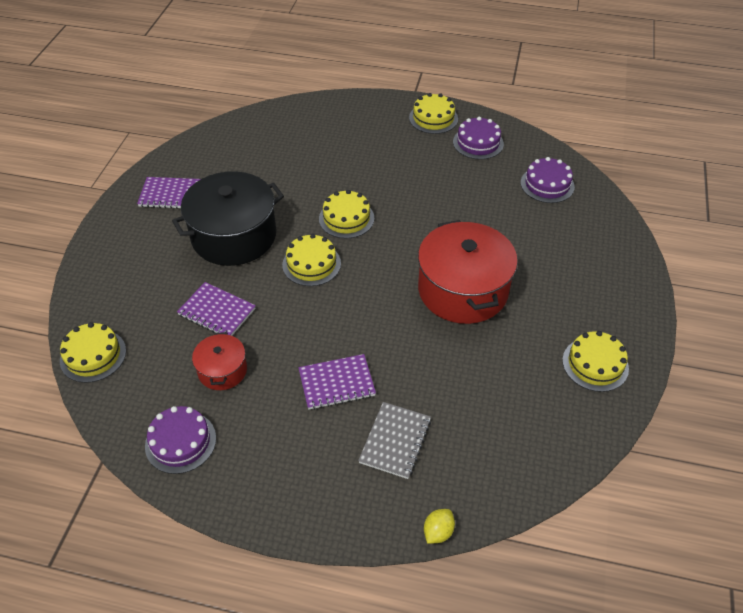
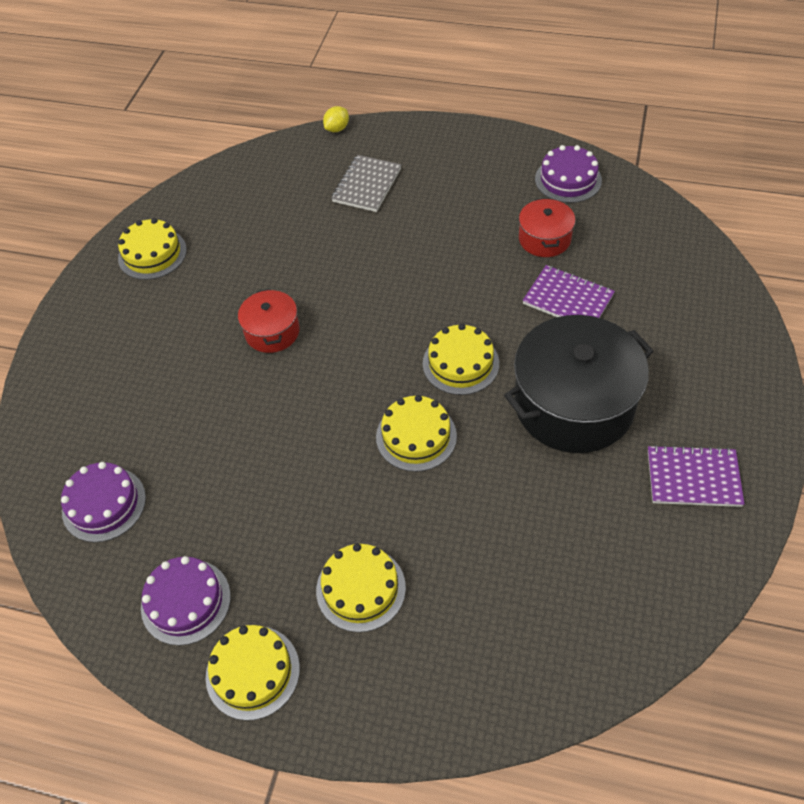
camera: 175 degrees left, 5 degrees up
yellow cake [60,322,126,383] -> yellow cake moved to [316,543,406,632]
purple notebook [298,354,376,410] -> none
red pot [418,220,518,324] -> red pot [238,289,300,353], size x0.50

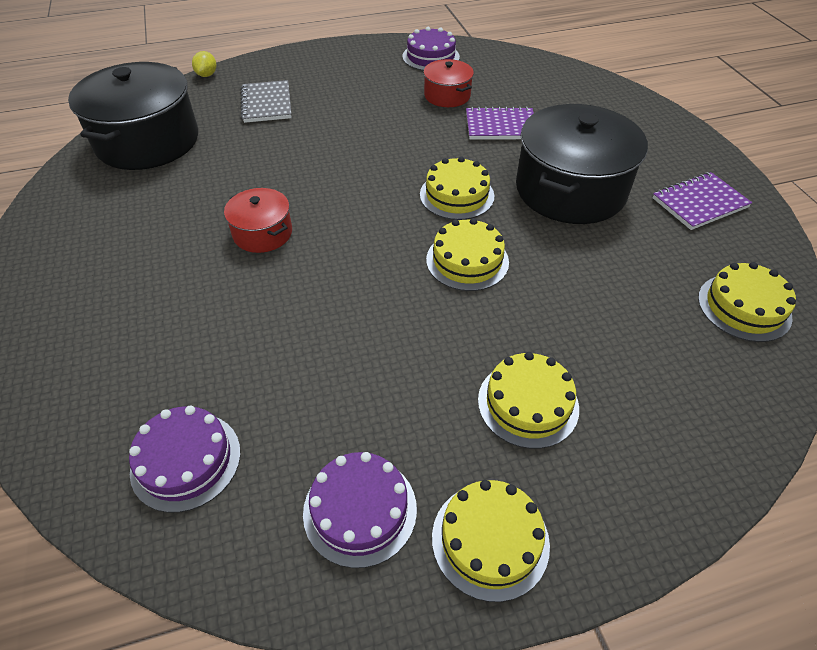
camera: 35 degrees left, 5 degrees down
yellow cake [118,218,187,280] -> yellow cake moved to [698,262,796,342]
none -> black pot [68,62,198,170]

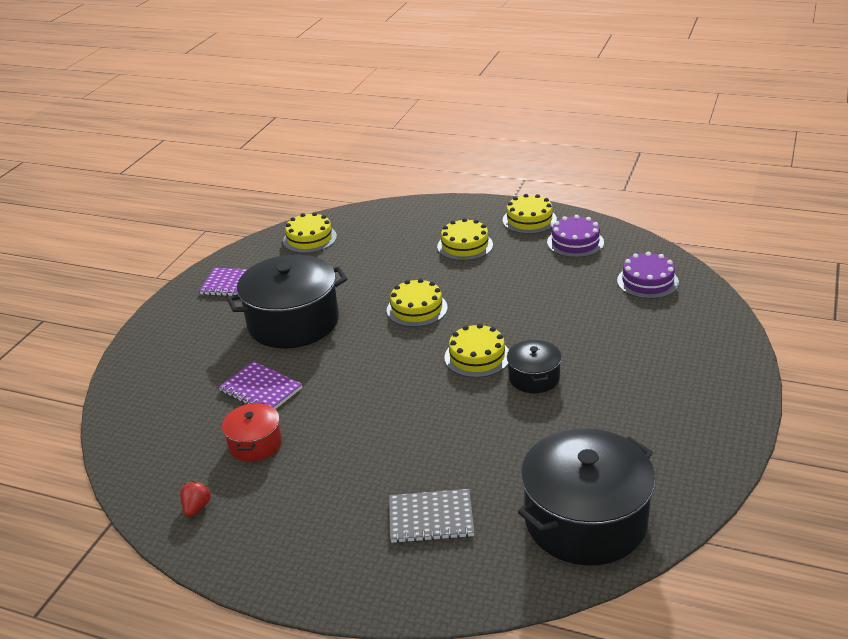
camera: 140 degrees left, 15 degrees down
yellow lemon [192,51,216,77] -> none
red pot [224,188,292,253] -> black pot [507,340,562,393]
grey notebook [241,80,292,123] -> grey notebook turned 60 degrees clockwise [389,489,474,543]
purple cake [403,27,460,71] -> red strawberry [180,481,211,517]
yellow cake [420,157,494,220] -> yellow cake moved to [445,323,509,378]

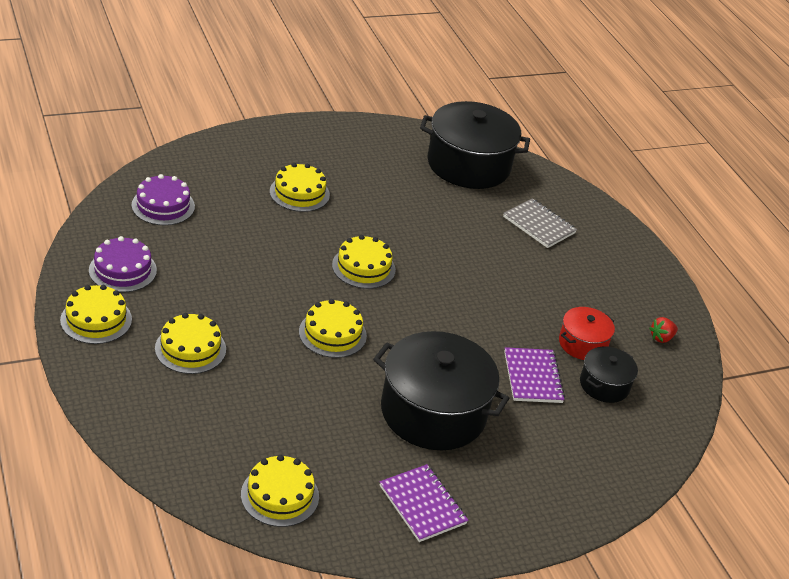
camera: 140 degrees left, 5 degrees up
black pot [507,340,562,393] -> black pot moved to [580,347,638,403]
none -> yellow cake [270,163,330,212]

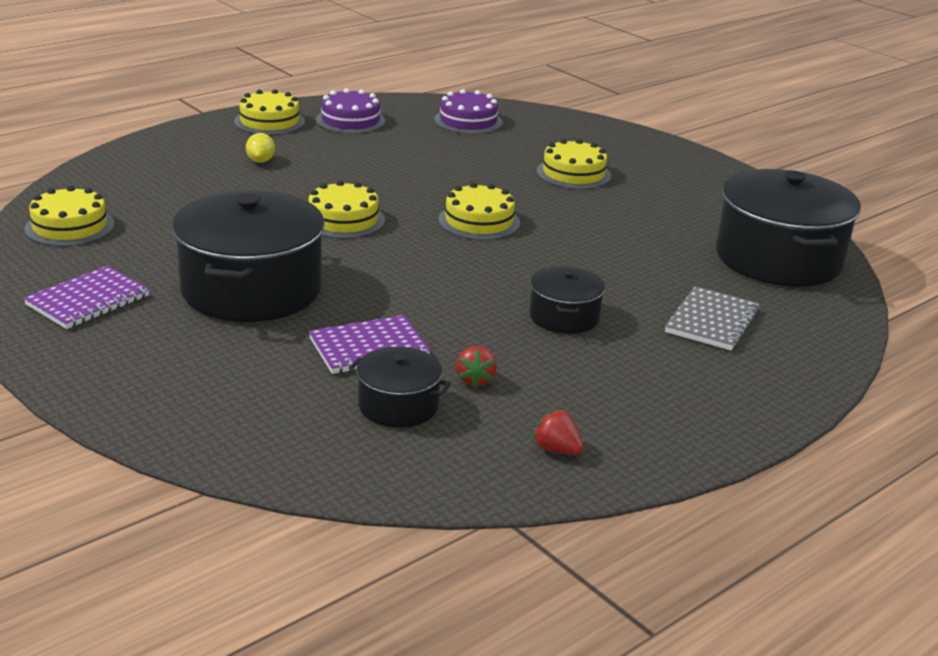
camera: 75 degrees right, 10 degrees down
yellow cake [155,313,226,374] -> yellow lemon [246,133,275,163]
red pot [559,307,615,360] -> red strawberry [456,346,497,388]
none -> black pot [529,266,605,334]

